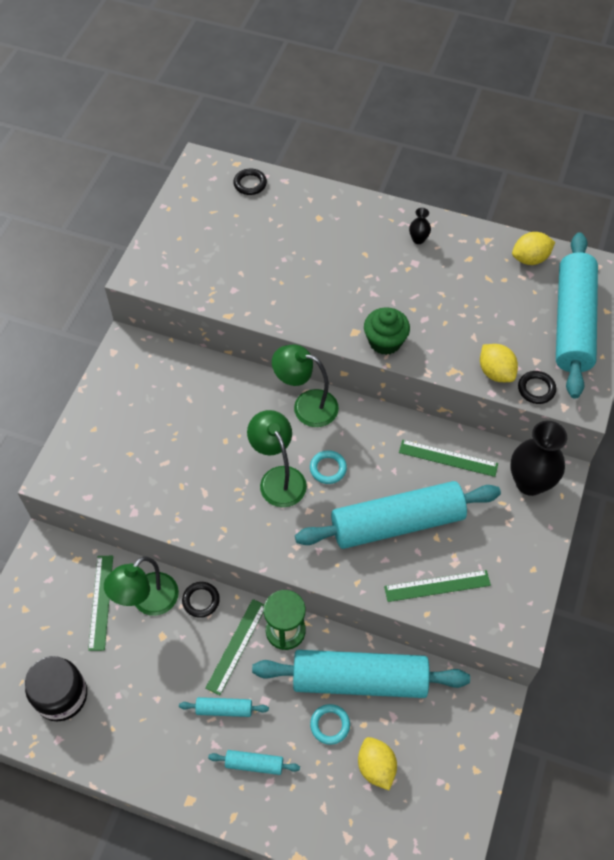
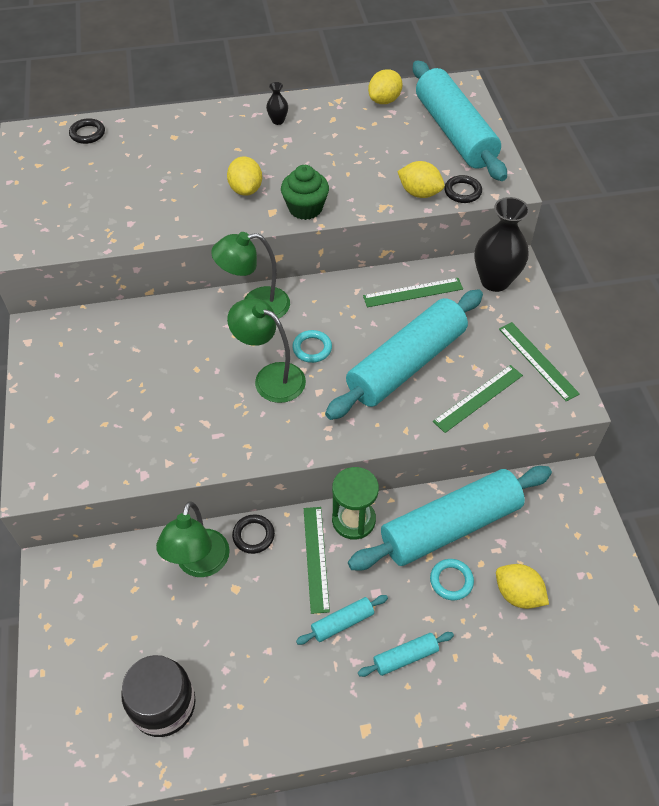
camera: 30 degrees left, 5 degrees down
green ruler [88,556,113,651] -> green ruler moved to [499,322,580,402]
none -> yellow lemon [227,157,262,196]

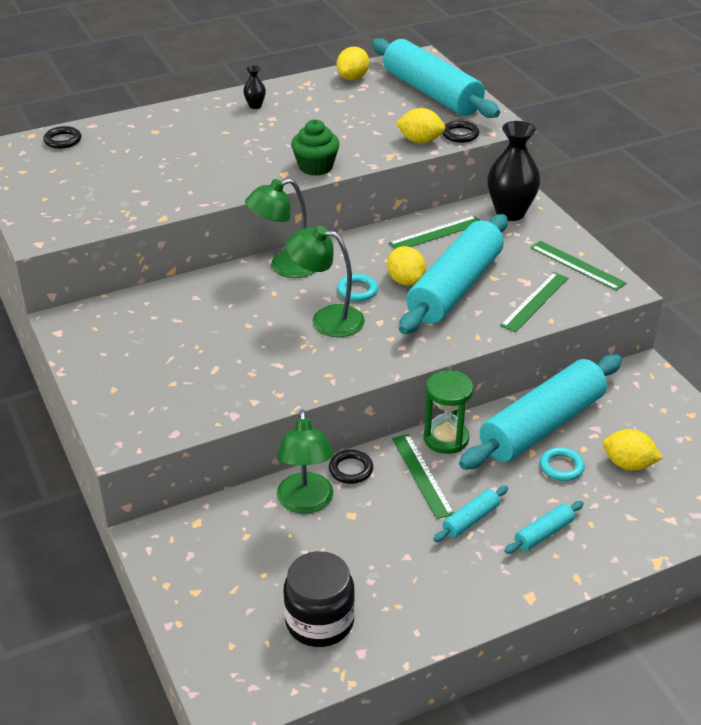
camera: 15 degrees left, 15 degrees down
yellow lemon [227,157,262,196] -> yellow lemon moved to [387,246,426,286]

